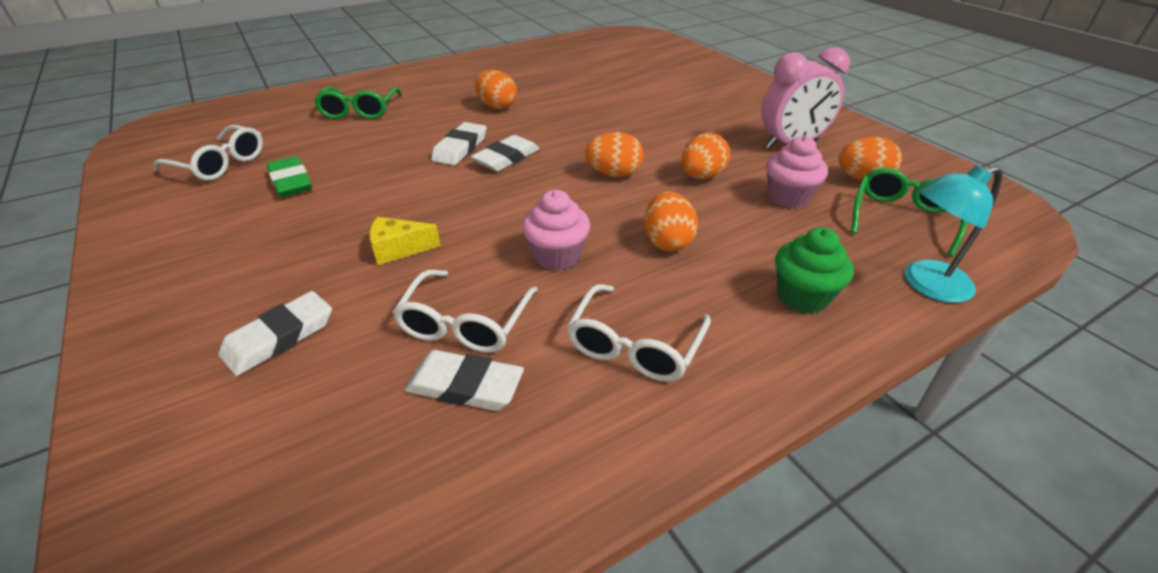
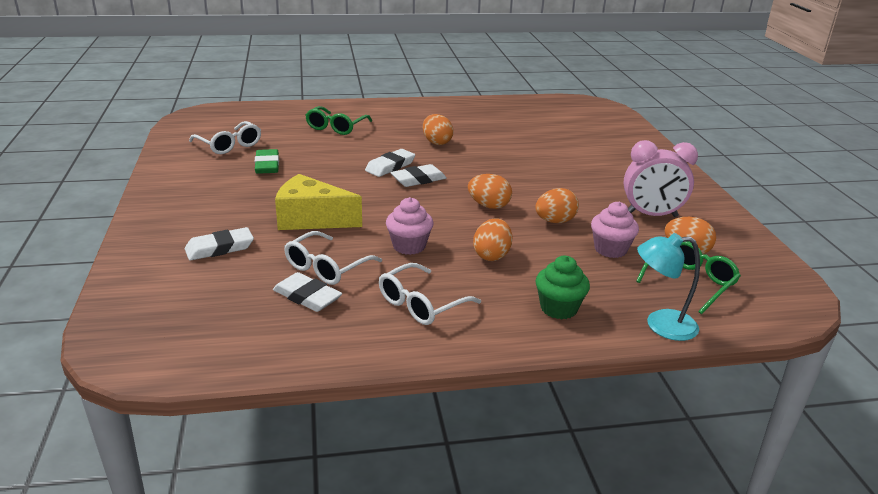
camera: 20 degrees right, 10 degrees down
yellow cheese [369,217,440,265] -> yellow cheese [275,174,362,230], size x1.87

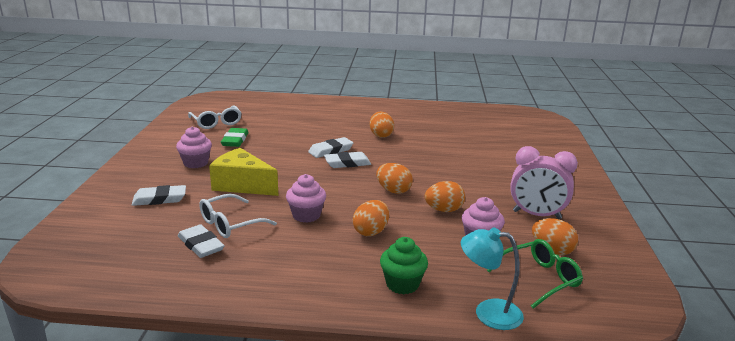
camera: 15 degrees right, 5 degrees down
green glasses [305,106,372,135] -> none
white glasses [379,263,481,325] -> none
none -> pink cupcake [176,126,212,168]

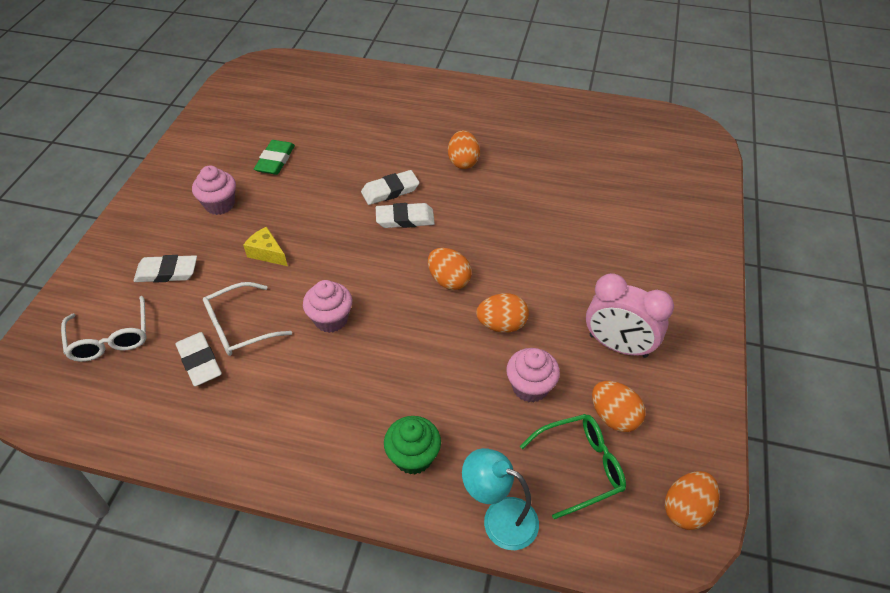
camera: 10 degrees right, 25 degrees up
white glasses [188,105,241,129] -> white glasses moved to [61,296,147,362]
yellow cheese [209,148,278,196] -> yellow cheese [243,227,288,266], size x0.53
orange egg [353,200,389,236] -> orange egg moved to [665,471,719,530]

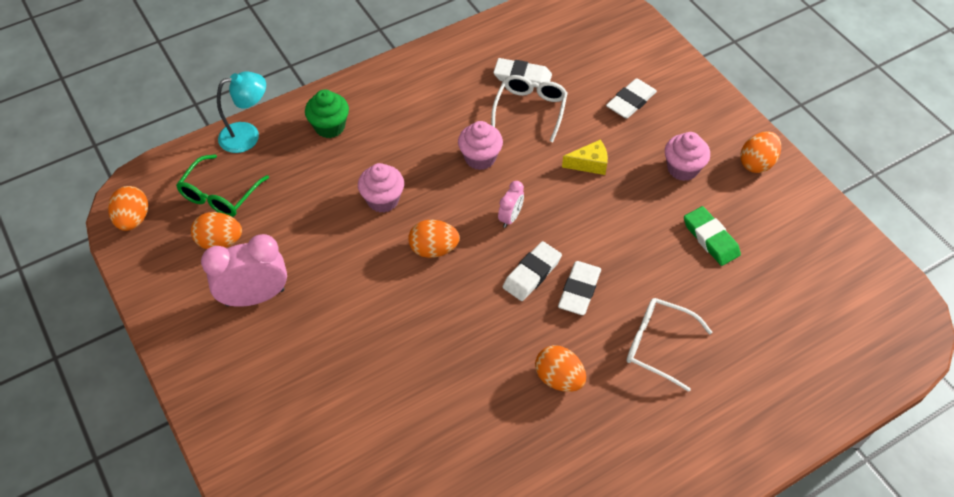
camera: 135 degrees right, 5 degrees up
white glasses [61,296,147,362] -> white glasses moved to [626,298,712,392]
orange egg [476,293,529,333] -> orange egg moved to [740,131,781,173]
pink cupcake [506,348,560,403] -> pink cupcake moved to [358,163,404,213]
none -> pink clock [498,181,524,228]

